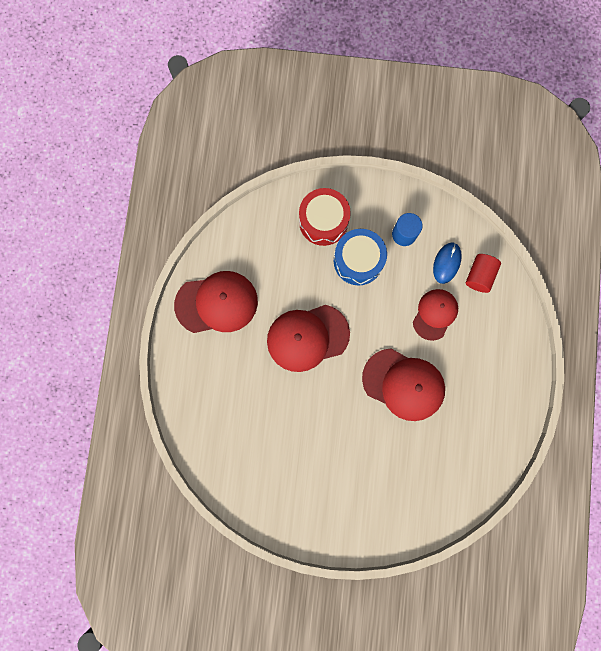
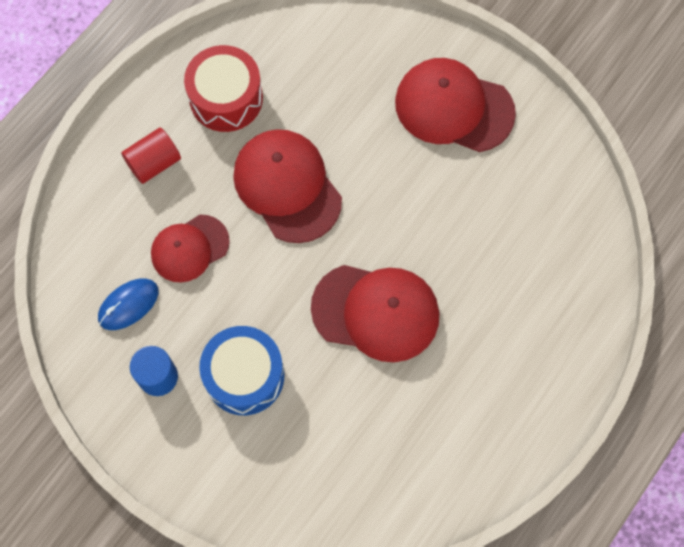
camera: 150 degrees left, 10 degrees down
red cap [174,271,258,333] -> red cap moved to [395,58,516,152]
red drum [299,188,351,246] -> red drum moved to [184,45,263,132]
red cylinder [466,254,501,293] -> red cylinder moved to [121,128,181,184]

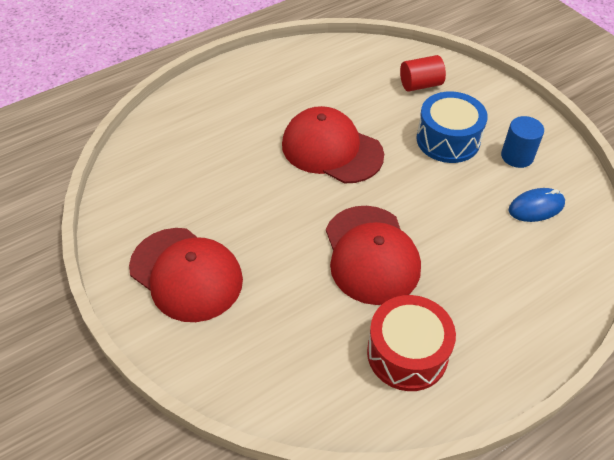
camera: 160 degrees left, 20 degrees down
red cylinder [121,128,181,184] -> red cylinder moved to [400,55,446,92]
red cap [151,215,230,283] -> none

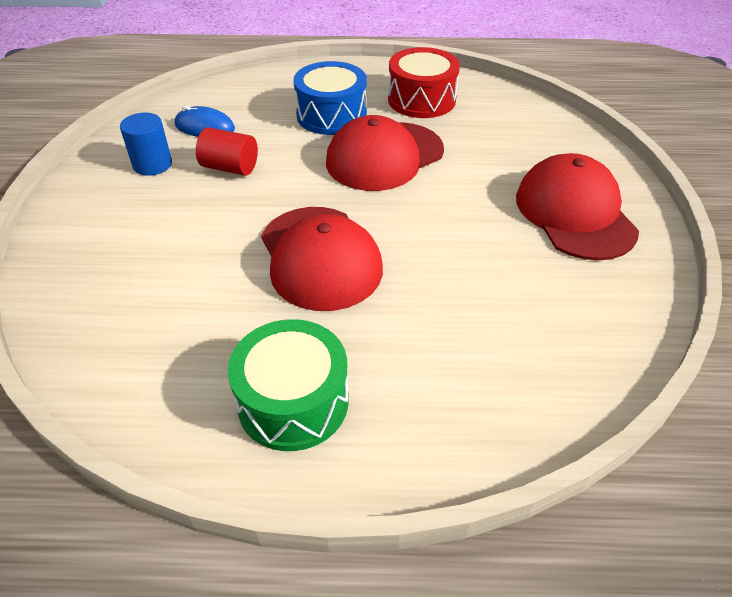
camera: 145 degrees left, 5 degrees down
red cap [326,206,421,305] -> red cap turned 150 degrees counterclockwise [326,115,444,191]
red cylinder [400,55,446,92] -> red cylinder moved to [196,127,258,176]
blue drum [416,91,488,163] -> blue drum moved to [293,61,367,135]
none -> green drum [228,319,349,451]

